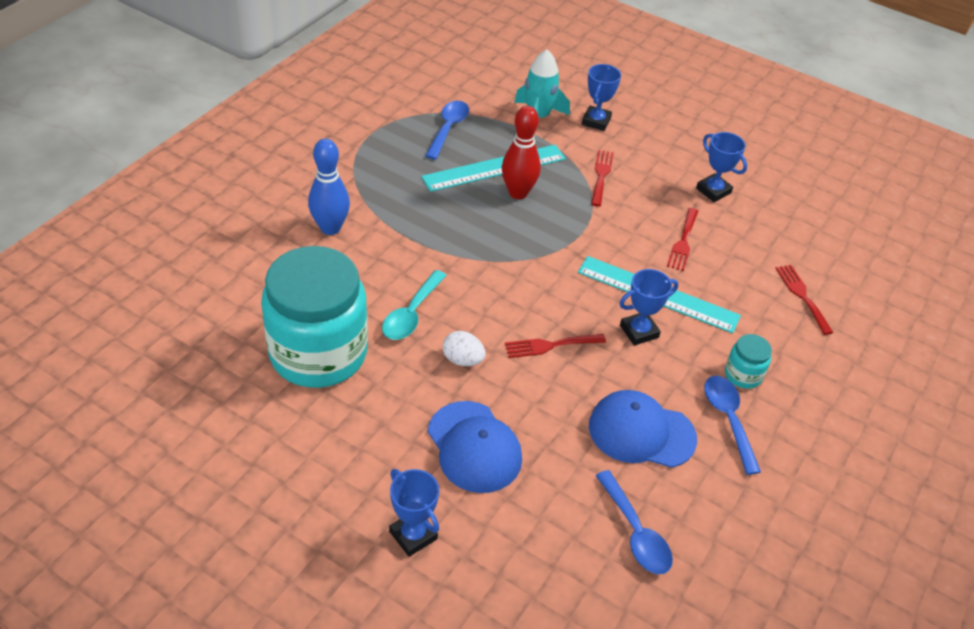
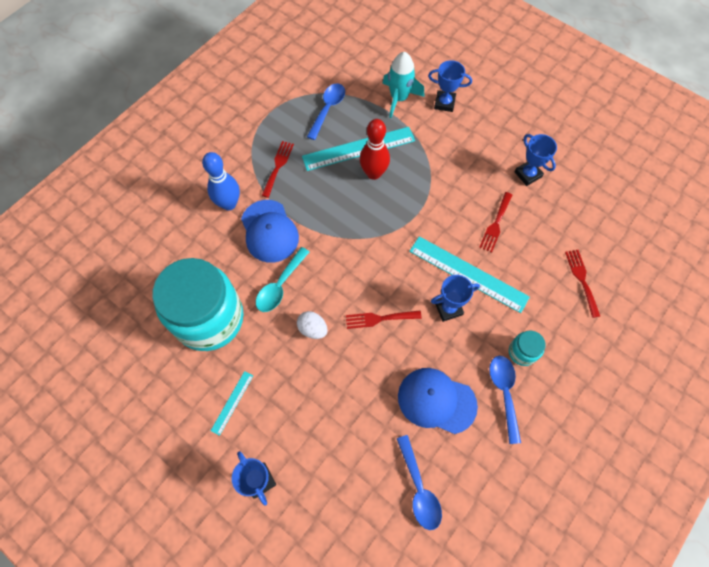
camera: 10 degrees right, 20 degrees up
blue cap [428,401,522,493] -> blue cap moved to [241,200,299,263]
blue trophy [582,64,621,131] -> blue trophy turned 75 degrees clockwise [428,60,472,112]
red fork [591,150,614,207] -> red fork moved to [261,141,294,198]
none -> turquoise ruler [211,371,253,436]

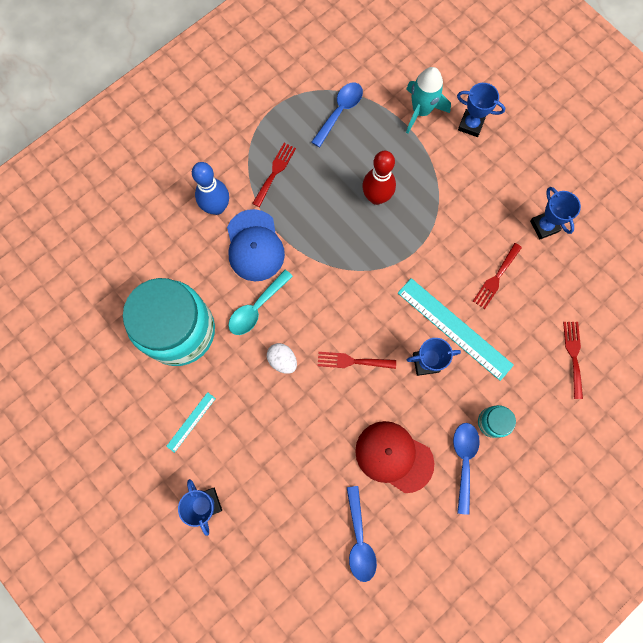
camera: 10 degrees right, 10 degrees up
turquoise ruler [302,127,415,171] -> none
blue cap [398,368,478,434] -> red cap [355,421,434,493]

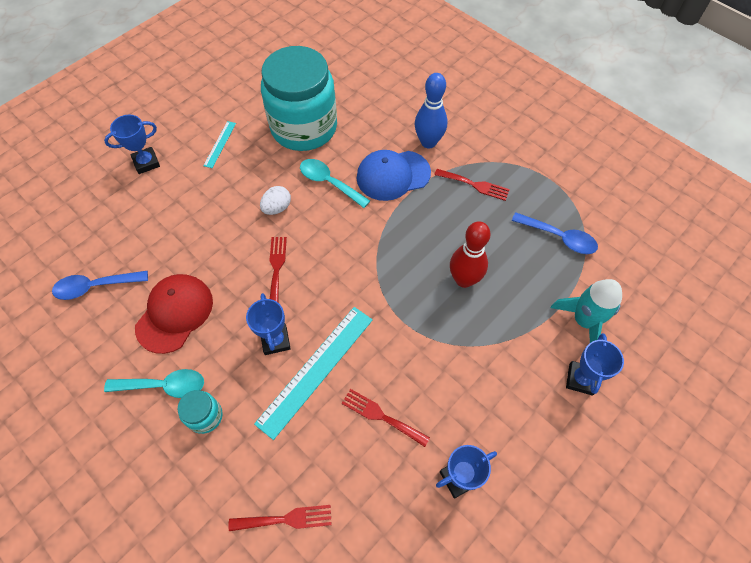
camera: 85 degrees right, 15 degrees down
turquoise ruler [166,392,216,453] -> turquoise ruler turned 75 degrees clockwise [203,121,236,168]
blue spoon [453,423,480,515] -> turquoise spoon [104,369,204,398]

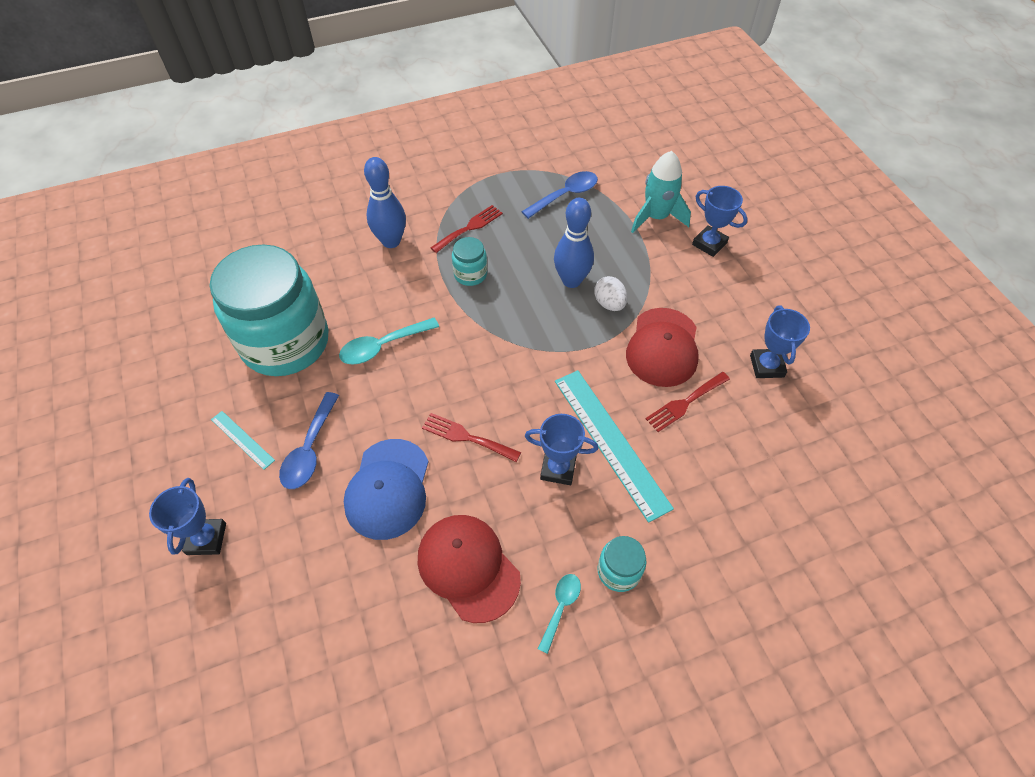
camera: 65 degrees left, 5 degrees down
blue spoon [52,271,148,300] -> blue spoon moved to [279,392,339,489]
turquoise spoon [104,369,204,398] -> turquoise spoon [538,574,581,654], size x0.63
red fork [229,505,332,531] -> none
white egg [260,186,291,215] -> white egg moved to [594,276,627,311]
blue cap [356,150,431,201] -> blue cap moved to [344,439,429,540]
red bowling pin [450,222,491,288] -> blue bowling pin [554,198,594,288]
none -> turquoise jar [452,237,487,286]
none -> red cap [626,308,699,387]

